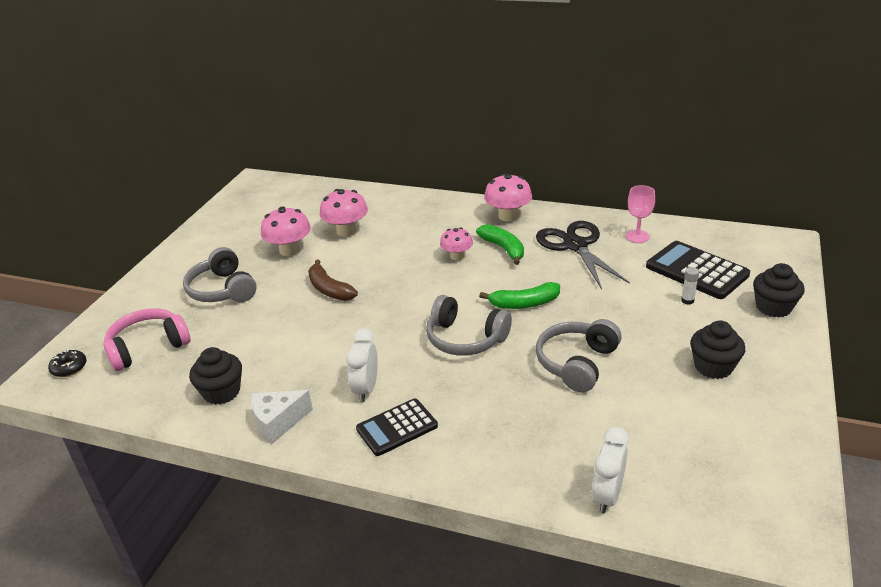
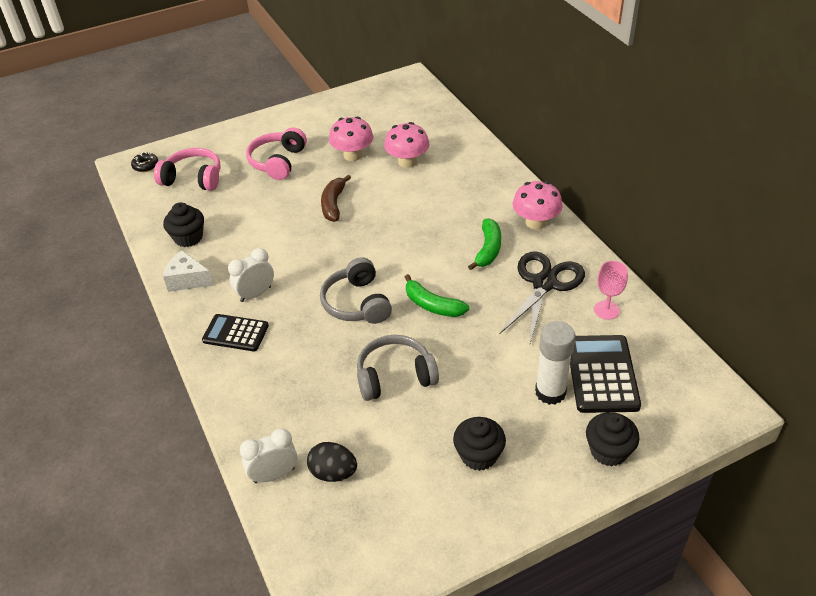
camera: 45 degrees right, 10 degrees up
grey headphones [183,247,257,302] -> pink headphones [246,127,307,180]
pink mushroom [440,227,473,260] -> none
white glue stick [681,267,699,305] -> white glue stick [535,321,576,405], size x2.32
none -> black egg [307,442,357,482]

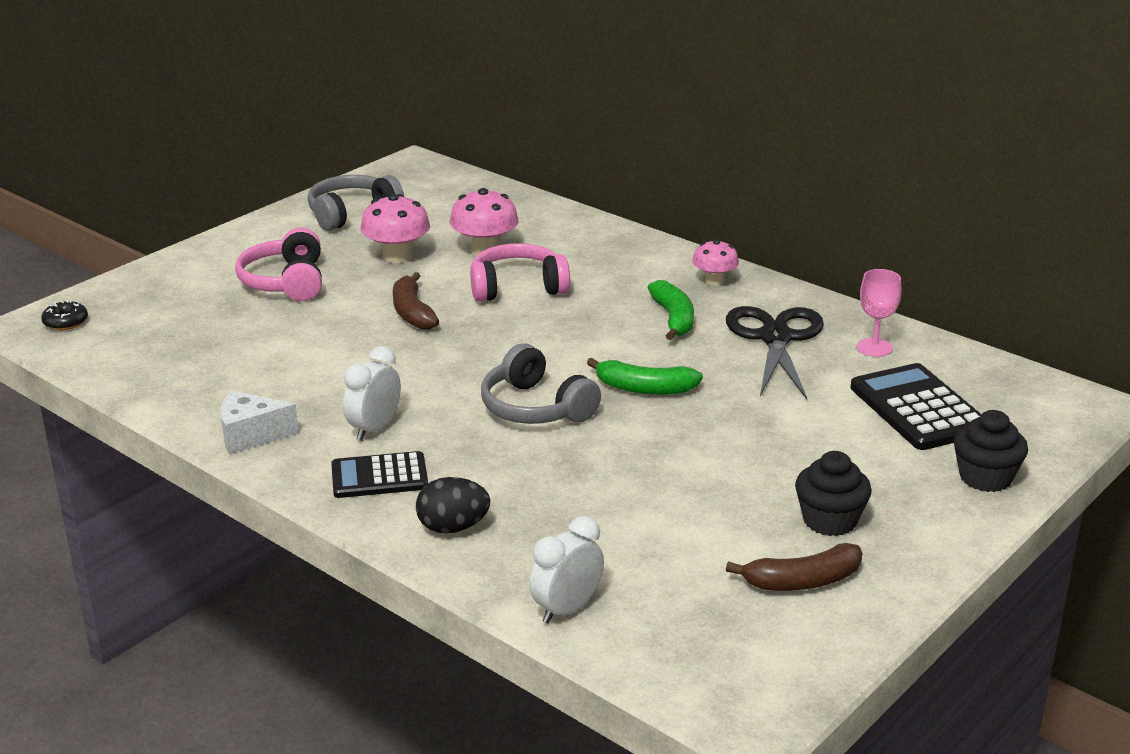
camera: 25 degrees left, 15 degrees down
pink headphones [154,148,221,191] -> pink headphones moved to [470,243,570,302]
black cupcake [163,202,204,247] -> none
black egg [307,442,357,482] -> black egg moved to [416,477,490,533]
grey headphones [357,335,439,401] -> grey headphones moved to [308,175,404,231]
pink mushroom [512,181,563,229] -> pink mushroom [692,240,739,286], size x0.65
white glue stick [535,321,576,405] -> none
none -> brown banana [726,543,862,591]

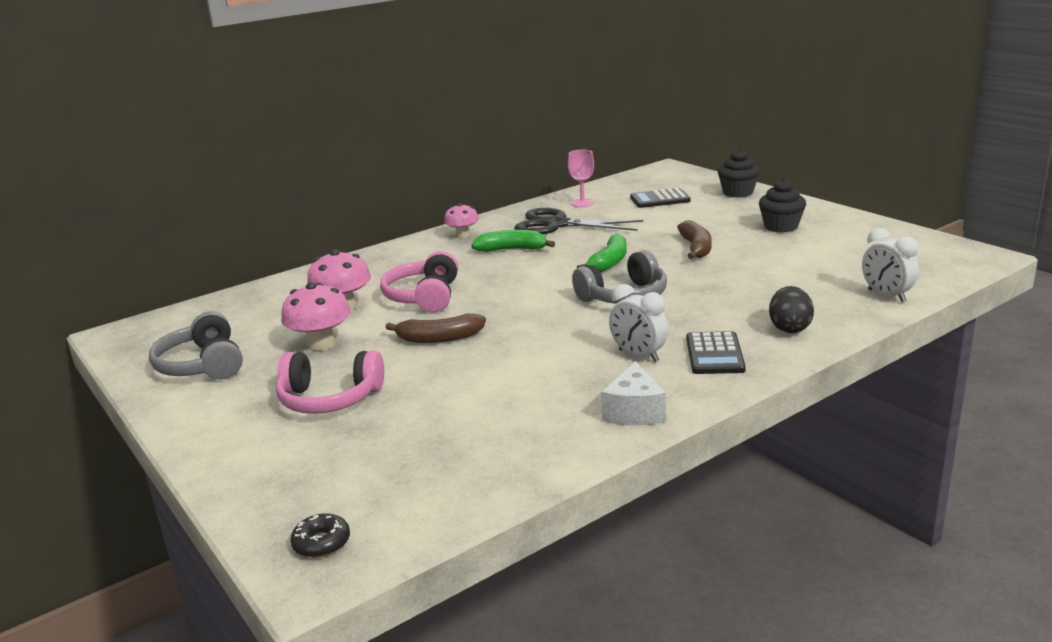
camera: 75 degrees left, 5 degrees down
brown banana [726,543,862,591] -> brown banana moved to [677,220,712,259]
black calculator [851,363,981,450] -> black calculator [630,188,691,208], size x0.66

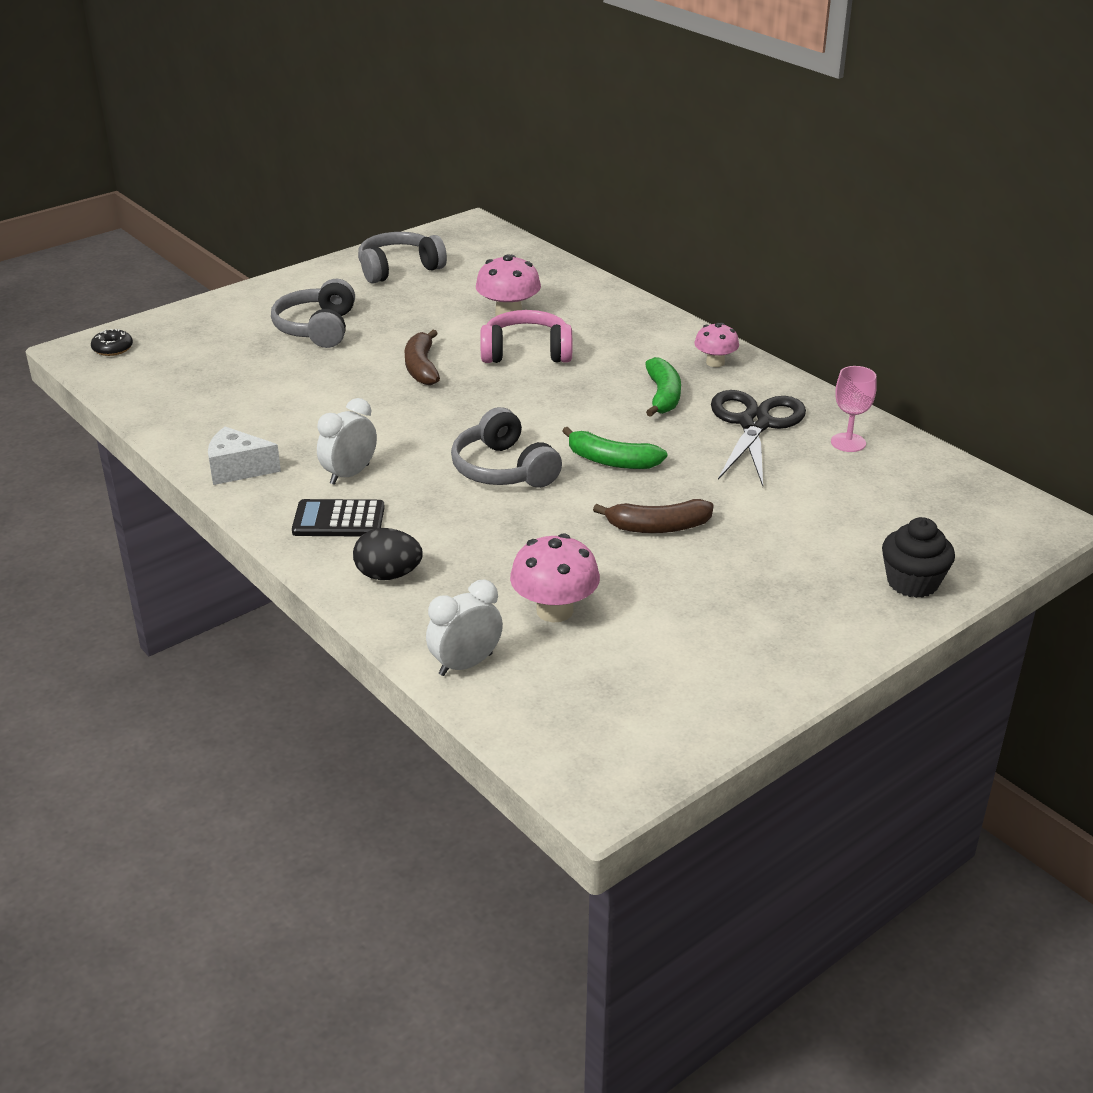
camera: 85 degrees right, 10 degrees up
pink headphones [276,350,384,414] -> grey headphones [271,279,355,348]
pink mushroom [281,282,351,351] -> pink mushroom moved to [510,534,600,622]
black calculator [630,188,691,208] -> none
black cupcake [759,179,806,232] -> none

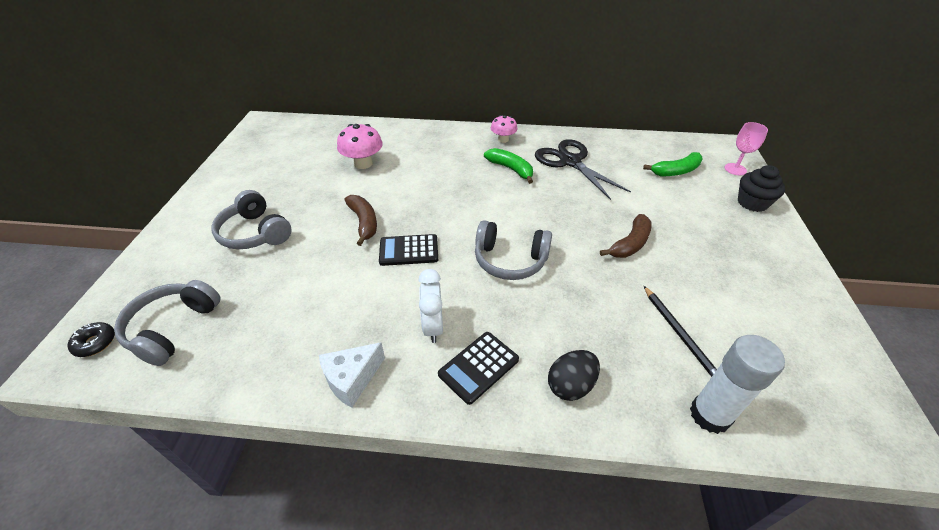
camera: 45 degrees left, 10 degrees up
grey headphones [358,232,447,283] -> grey headphones moved to [114,280,220,366]
brown banana [405,330,440,385] -> brown banana turned 150 degrees counterclockwise [345,195,377,246]
white clock [426,580,503,676] -> white glue stick [690,335,785,434]
pink headphones [480,310,572,363] -> none
pink mushroom [510,534,600,622] -> black pencil [644,286,717,377]
green banana [562,427,667,469] -> green banana moved to [643,152,702,176]
pink goblet [831,366,877,452] -> pink goblet moved to [724,122,768,175]
none -> black calculator [379,234,438,266]

